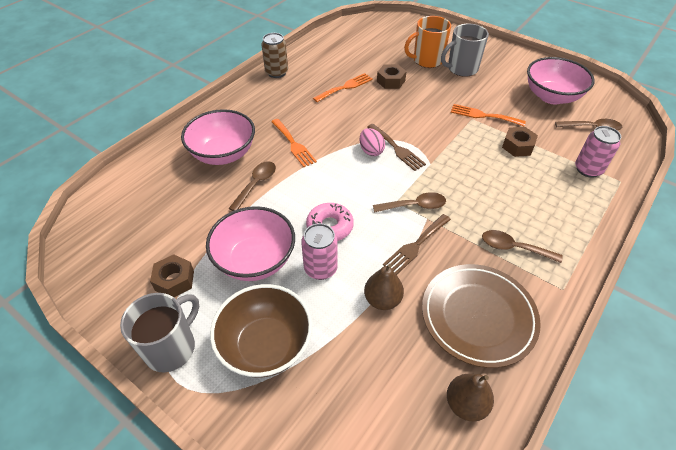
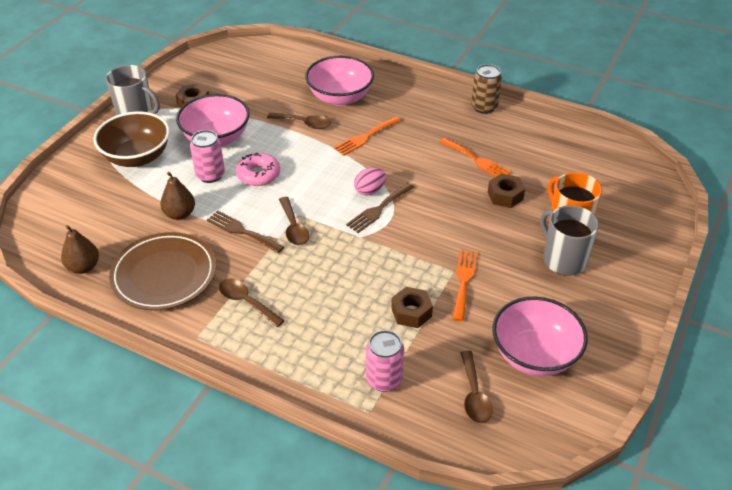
camera: 80 degrees right, 5 degrees down
brown spoon [482,230,563,263] -> brown spoon turned 60 degrees counterclockwise [219,279,285,327]

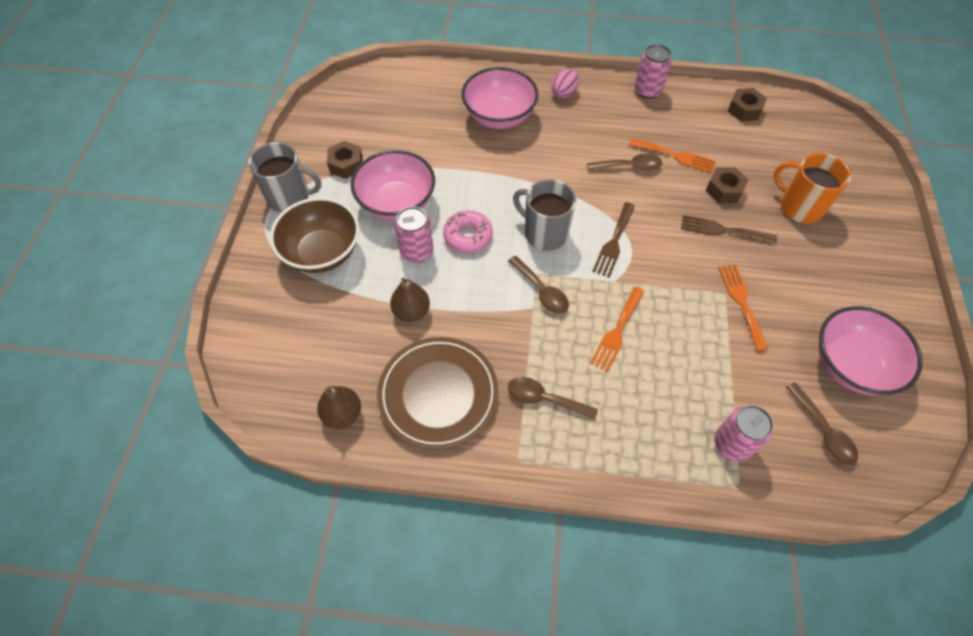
camera: 20 degrees left, 15 degrees up
brown fork [207,210,284,253] -> brown fork moved to [681,215,777,244]
brown spoon [267,113,331,129] -> brown spoon moved to [587,154,662,171]
orange fork [334,116,401,156] -> orange fork moved to [590,287,644,372]
pink egg [354,167,386,195] -> pink egg moved to [551,69,579,98]
brown nut [391,287,433,328] -> brown nut moved to [728,88,767,122]
brown can [471,64,502,114] -> pink can [634,44,672,99]
grey mug [540,205,599,276] -> grey mug moved to [513,179,576,251]

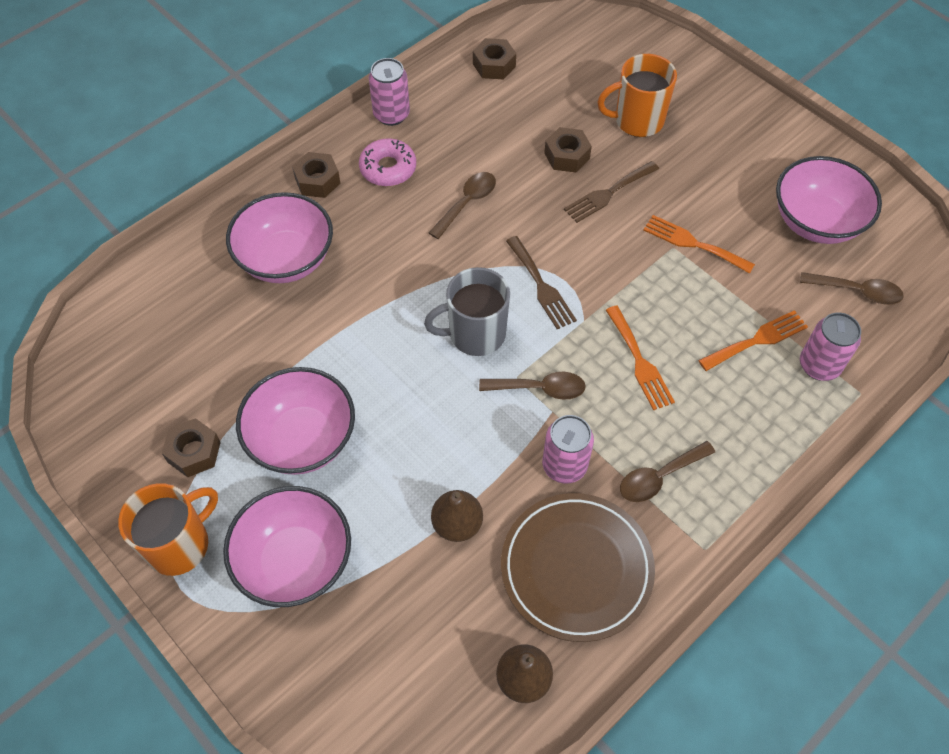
camera: 50 degrees left, 0 degrees up
grey mug [248,142,321,212] -> orange mug [118,483,218,576]
brown bowl [270,197,359,273] -> pink bowl [223,486,351,607]
pink can [395,206,433,263] -> pink can moved to [542,415,594,484]
pink donut [443,210,493,253] -> pink donut moved to [359,139,416,186]
pink egg [551,69,579,98] -> brown nut [292,152,341,198]
orange fork [629,138,716,173] -> orange fork moved to [698,310,808,371]

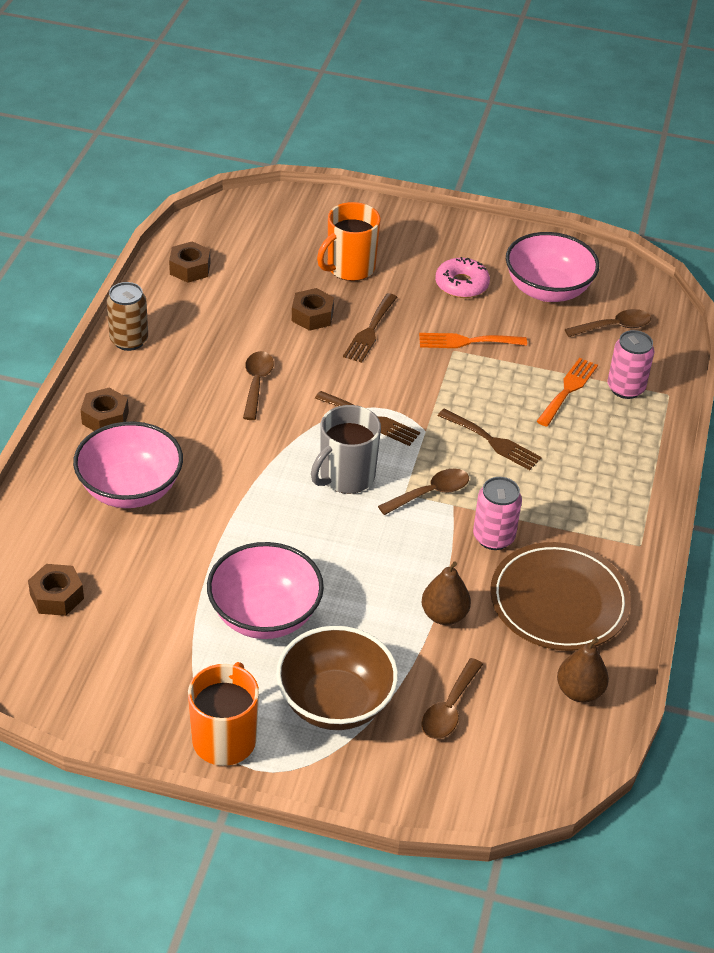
camera: 35 degrees left, 15 degrees down
brown nut [162,418,221,477] -> brown nut moved to [28,564,84,616]
pink bowl [223,486,351,607] -> brown bowl [276,626,398,730]
pink donut [359,139,416,186] -> pink donut moved to [435,257,490,298]
pink can [369,58,410,126] -> brown can [107,282,148,351]
orange fork [606,306,675,410] -> brown fork [438,409,542,470]
brown spoon [620,441,715,502] -> brown spoon moved to [421,658,483,739]

